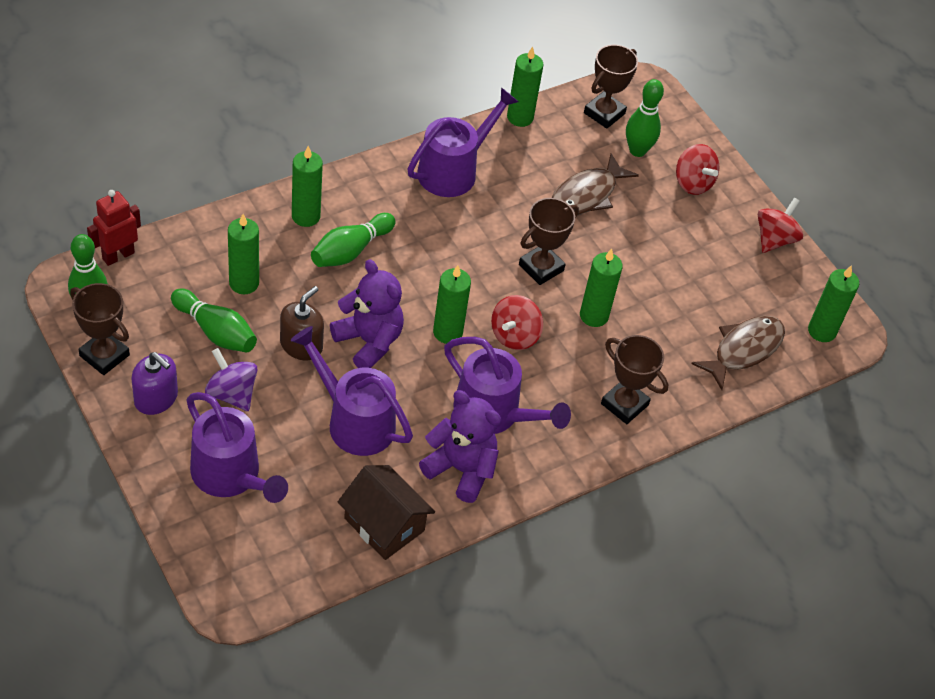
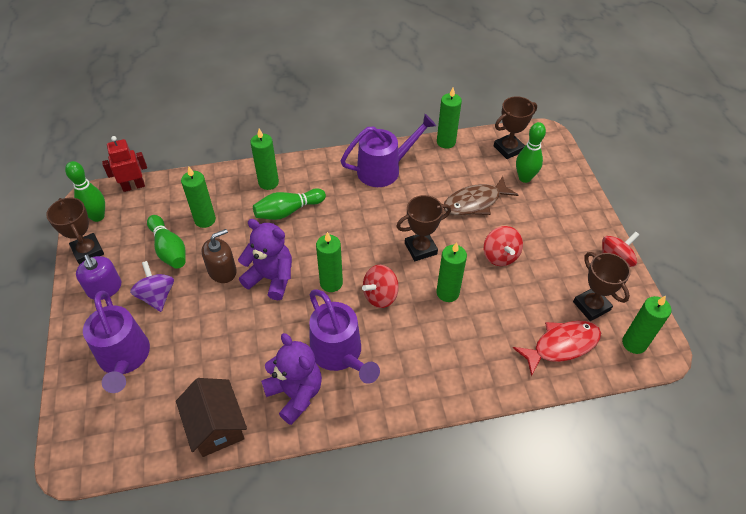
camera: 25 degrees right, 0 degrees up
purple watering can [291,326,413,456] -> none
purple teddy bear [330,259,404,368] -> purple teddy bear turned 45 degrees counterclockwise [238,219,292,300]
brown trophy [601,335,668,424] -> brown trophy moved to [573,252,631,321]
red spinning top [676,144,720,195] -> red spinning top moved to [484,226,523,266]
brown fish [691,316,785,390] -> red fish [513,321,601,376]

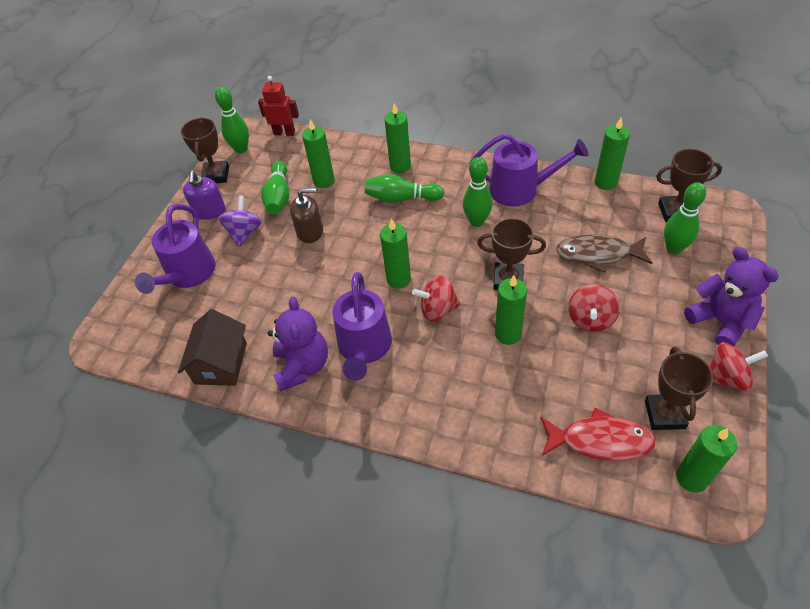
camera: 35 degrees right, 0 degrees up
purple teddy bear [238,219,292,300] -> purple teddy bear moved to [684,247,779,346]
none -> green bowling pin [463,157,493,227]

